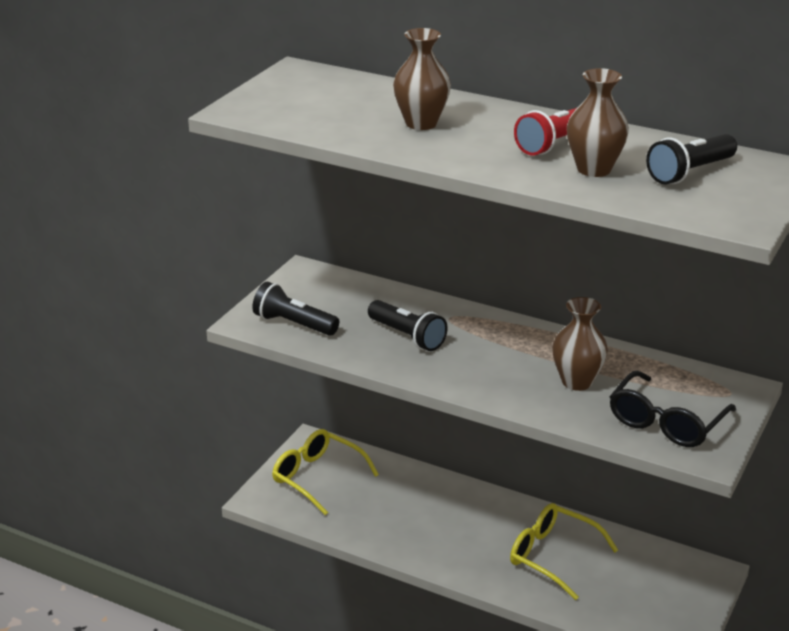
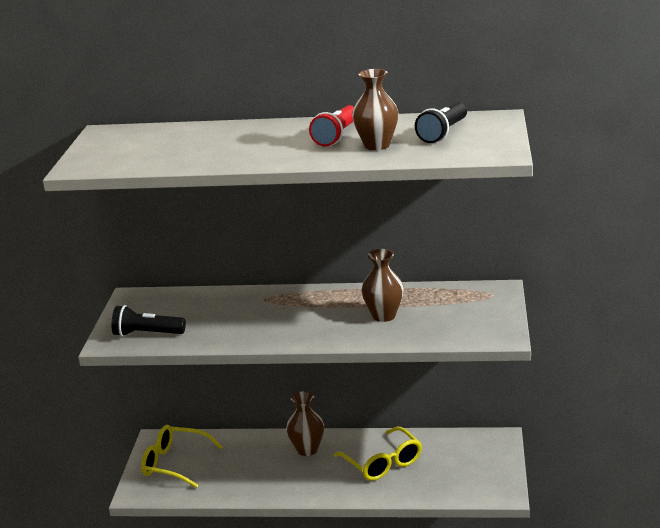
camera: 20 degrees left, 5 degrees down
black flashlight [368,300,448,351] -> none
brown vase [393,28,451,130] -> brown vase moved to [286,391,324,456]
yellow glasses [510,503,618,600] -> yellow glasses turned 135 degrees counterclockwise [334,426,422,481]
black glasses [609,371,736,447] -> none

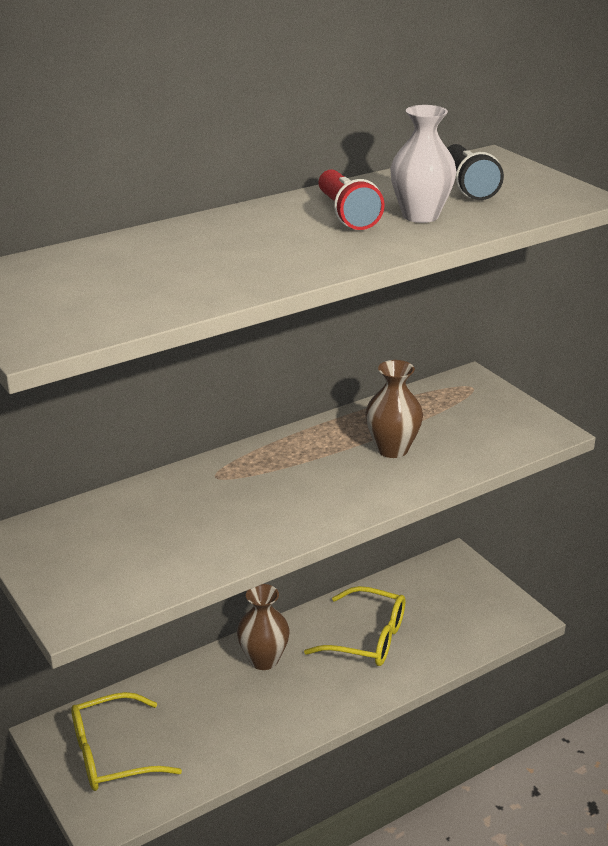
camera: 40 degrees left, 5 degrees up
black flashlight [111,305,186,337] -> none
brown vase [352,69,398,150] -> white vase [390,105,457,223]

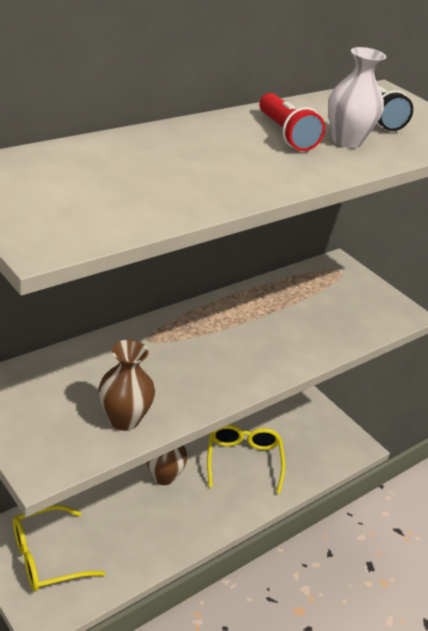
camera: 10 degrees left, 5 degrees up
yellow glasses [304,586,405,666] -> yellow glasses turned 105 degrees counterclockwise [207,425,285,494]
brown vase [365,360,423,458] -> brown vase moved to [98,340,155,431]

